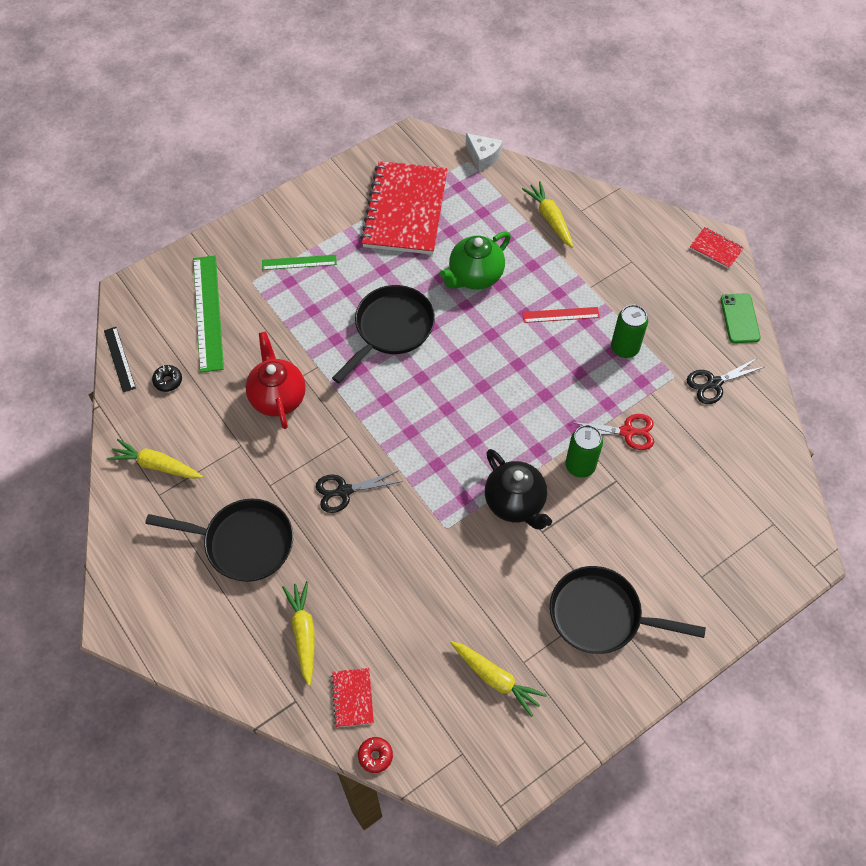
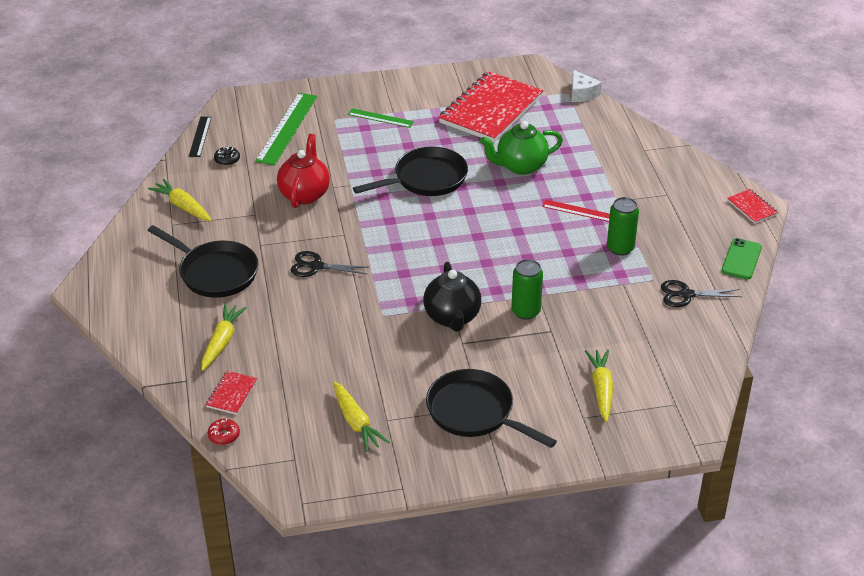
camera: 25 degrees right, 20 degrees down
yellow carrot [522,181,573,248] -> yellow carrot moved to [585,350,613,422]
red scissors [571,414,654,450] -> none

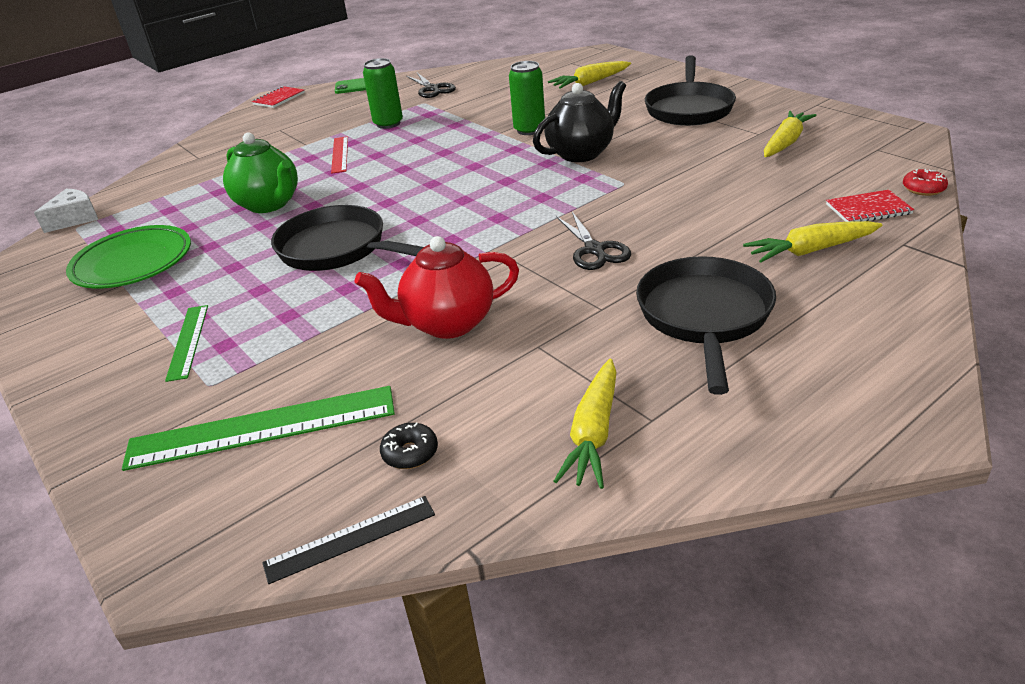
camera: 115 degrees left, 5 degrees down
red notebook [438,71,544,143] -> green plate [66,225,191,288]

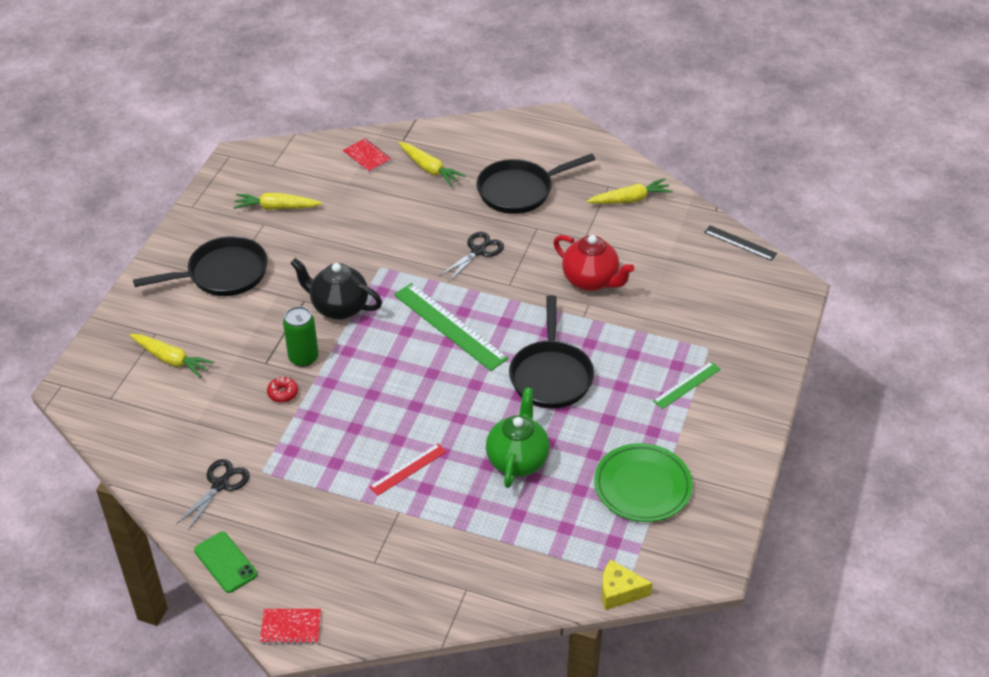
camera: 125 degrees left, 10 degrees up
white cheese [34,189,98,233] -> yellow cheese [601,559,653,610]
green ruler [122,386,395,471] -> green ruler moved to [394,283,509,371]
green can [363,58,403,129] -> none
black donut [380,423,438,469] -> none
red donut [903,169,948,196] -> red donut moved to [267,376,298,403]

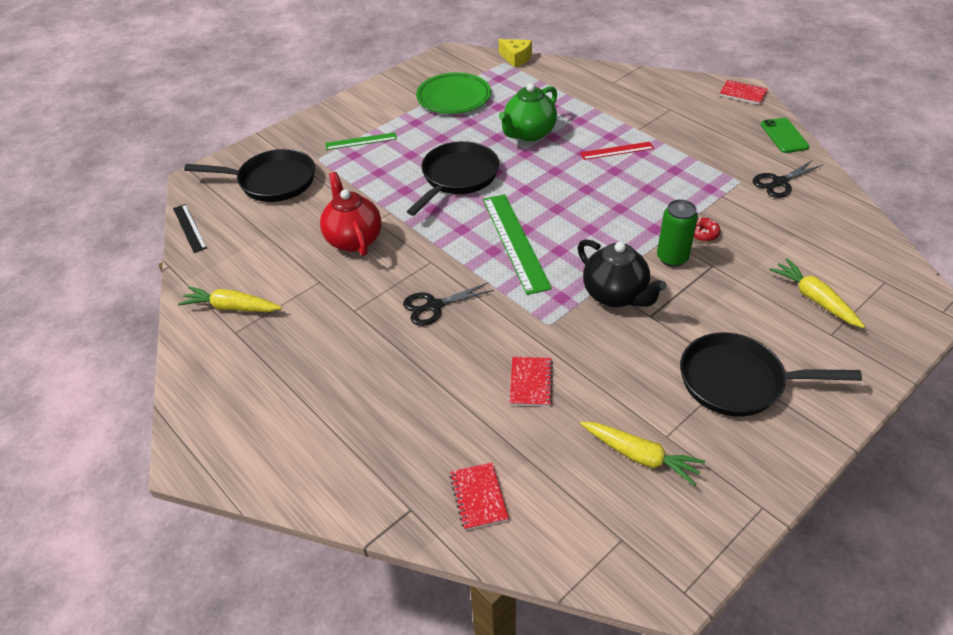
camera: 150 degrees left, 0 degrees up
yellow carrot [399,142,466,186] -> none
black pan [477,153,595,214] -> black pan moved to [184,149,315,202]
none -> red notebook [510,357,553,407]

